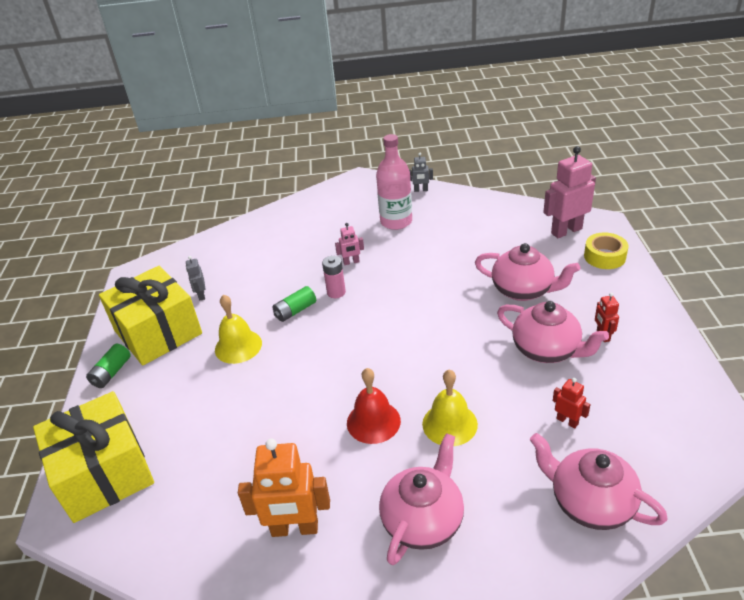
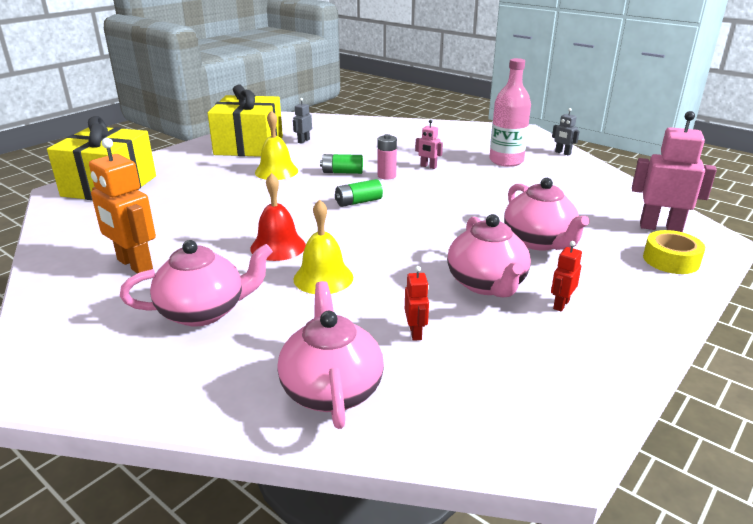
camera: 40 degrees right, 10 degrees down
green battery [86,344,131,388] -> green battery moved to [335,179,383,207]

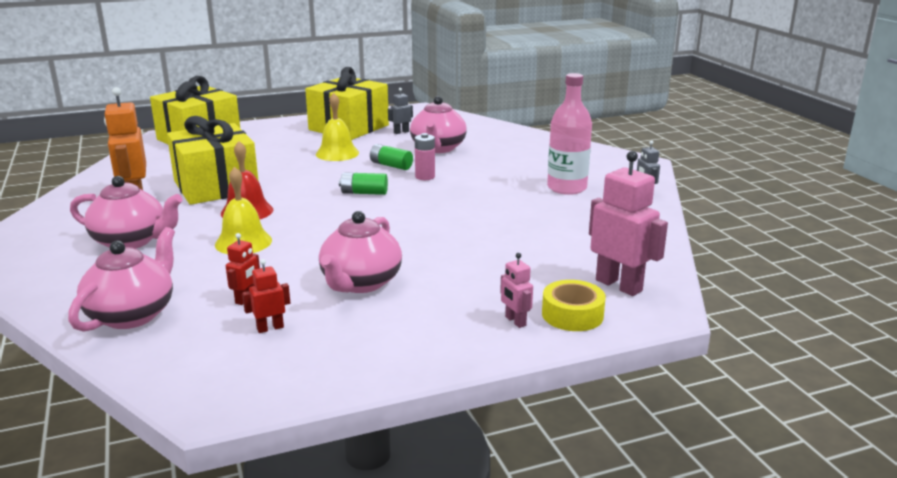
camera: 30 degrees right, 5 degrees down
pink robot [415,120,443,169] -> pink robot moved to [500,253,533,328]
pink teapot [504,178,589,251] -> pink teapot moved to [410,96,467,153]
red robot [551,241,582,311] -> red robot moved to [242,259,290,333]
none -> yellow gift [167,116,259,205]

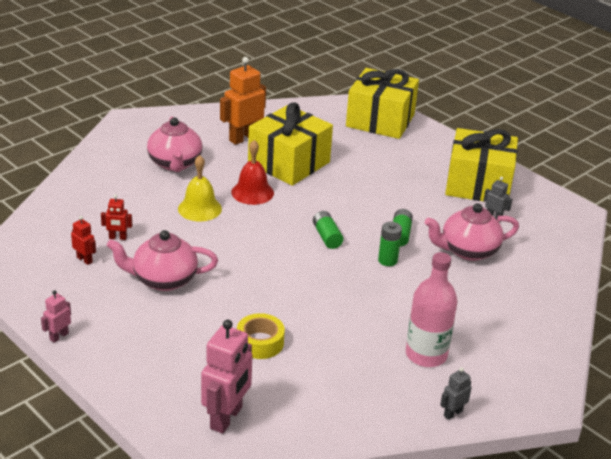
camera: 65 degrees right, 10 degrees up
pink teapot [68,227,175,332] -> none
yellow bell [316,93,359,161] -> none
pink battery [415,133,435,180] -> green battery [378,222,402,266]
pink robot [500,253,533,328] -> pink robot moved to [41,290,71,343]
yellow tape [542,280,606,331] -> yellow tape moved to [237,313,285,359]

